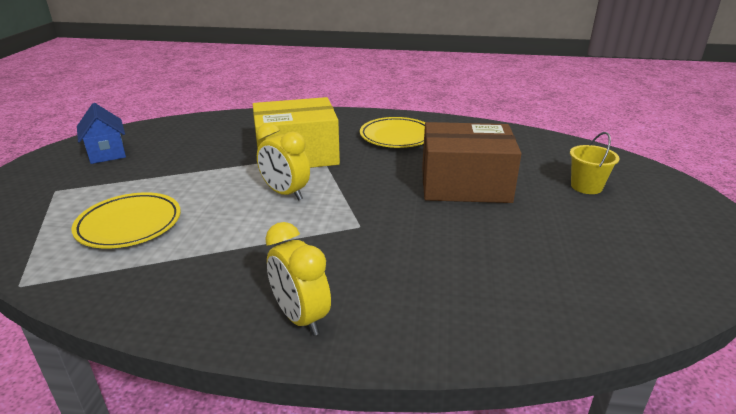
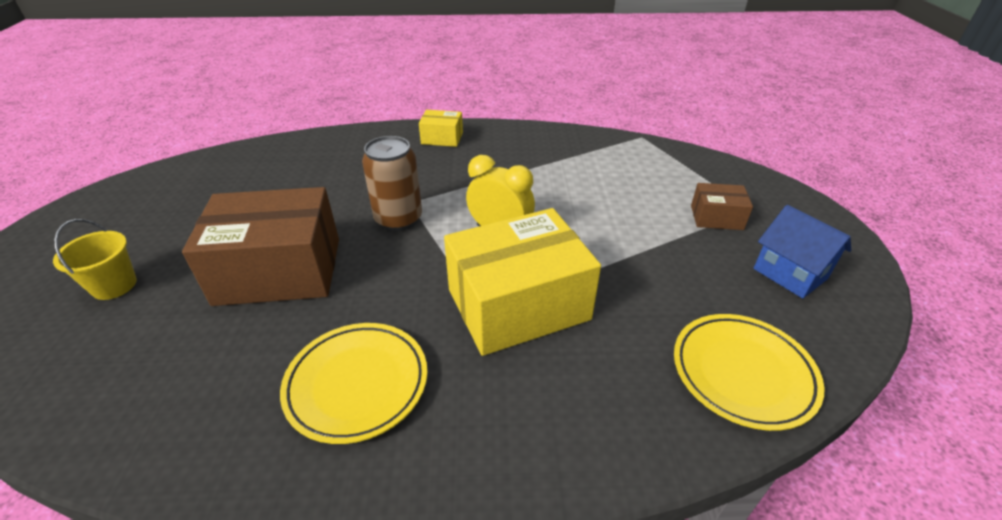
camera: 170 degrees right, 10 degrees up
yellow plate [72,192,181,249] -> yellow plate moved to [674,314,825,431]
yellow clock [265,222,331,336] -> yellow box [419,110,463,147]
none -> brown can [362,136,422,231]
none -> brown box [691,183,753,230]

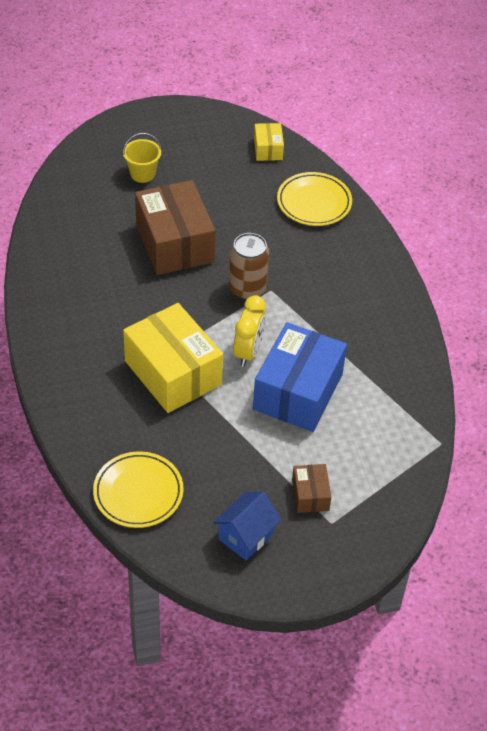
camera: 75 degrees right, 10 degrees up
yellow plate [280,323,428,444] -> yellow plate moved to [277,172,352,226]
yellow box [419,110,463,147] -> yellow box moved to [254,123,284,161]
none -> blue box [253,322,347,432]

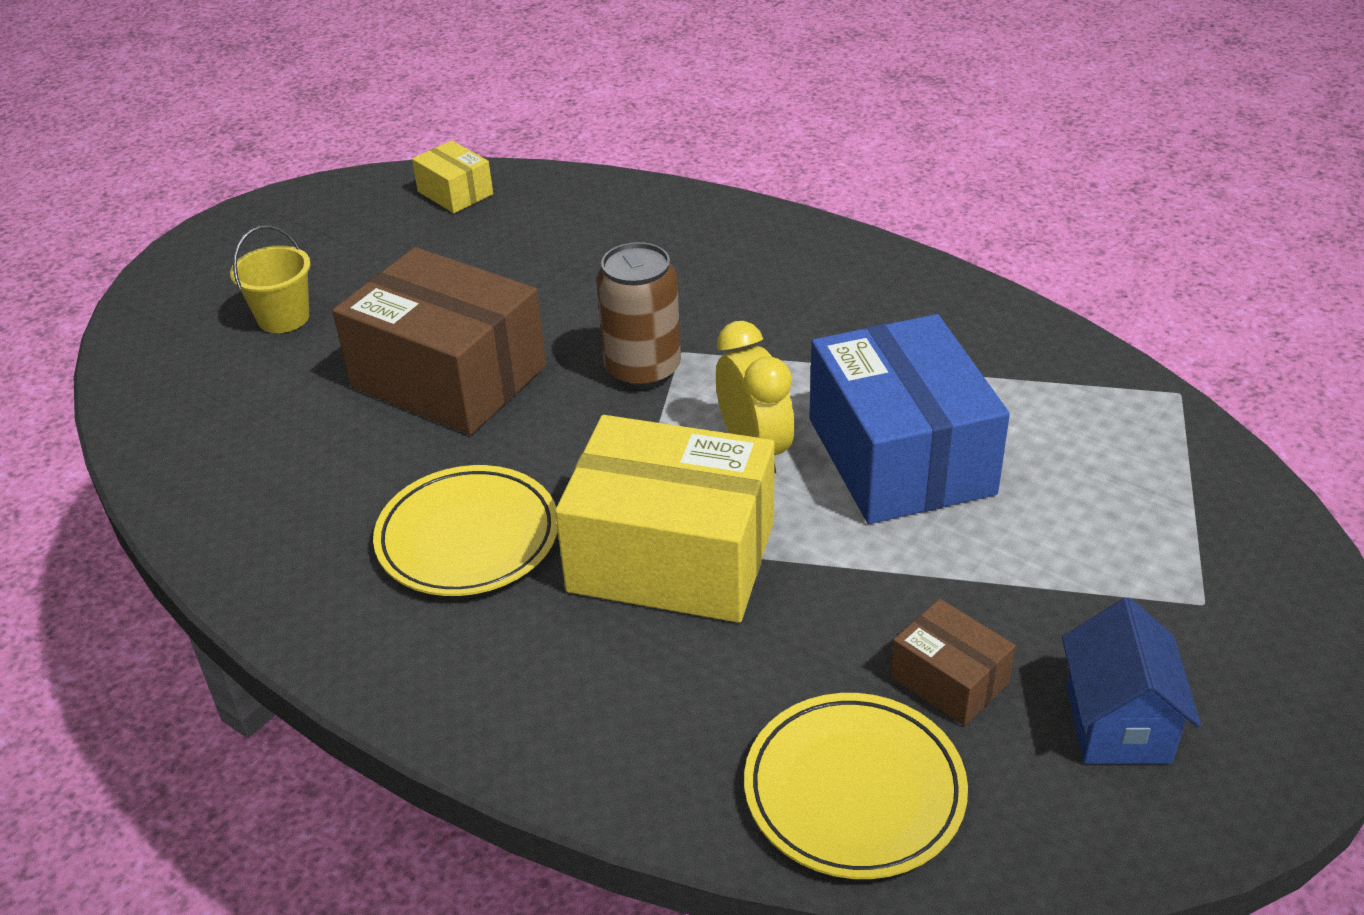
camera: 35 degrees left, 10 degrees down
yellow plate [277,172,352,226] -> yellow plate moved to [373,465,558,596]
brown box [292,464,331,513] -> brown box moved to [890,599,1016,726]

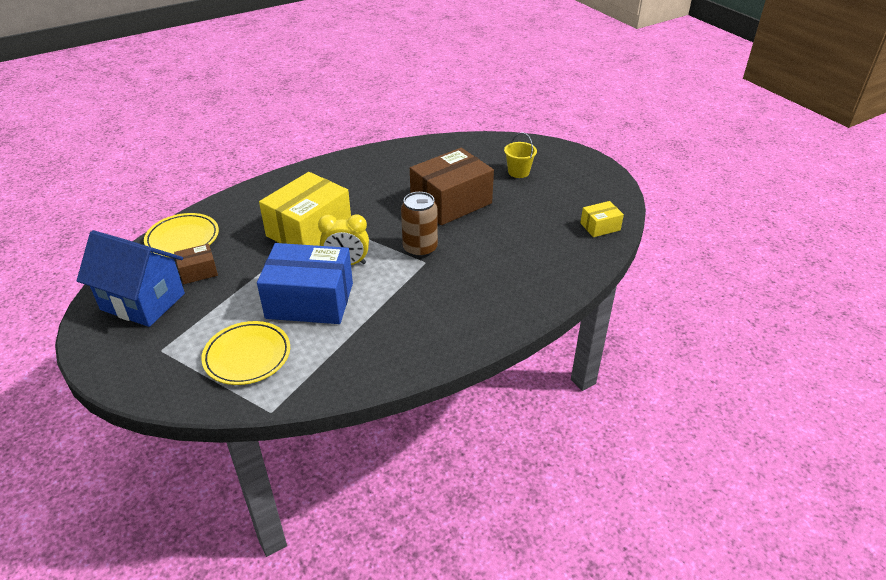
camera: 110 degrees right, 0 degrees up
yellow plate [373,465,558,596] -> yellow plate moved to [201,321,290,385]
blue house [1062,598,1201,764] -> blue house [77,230,185,327], size x1.67

